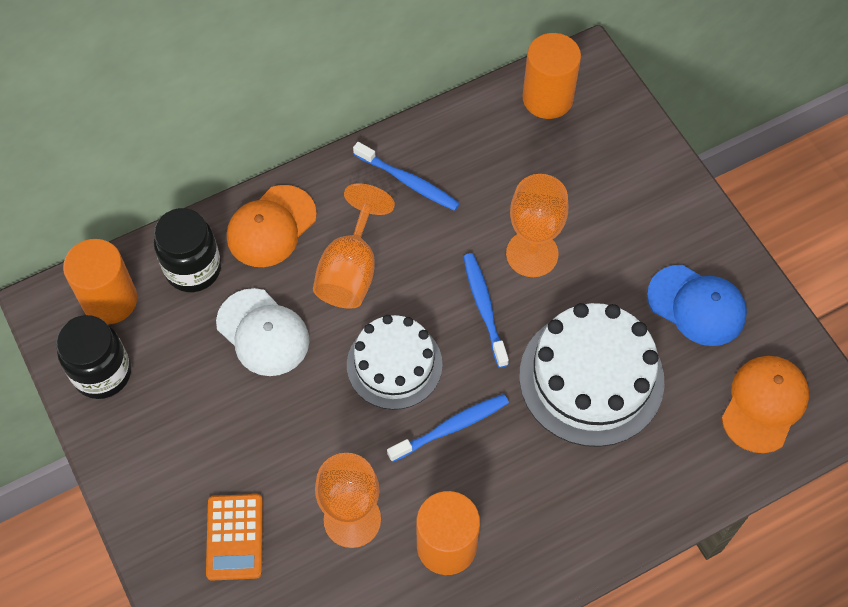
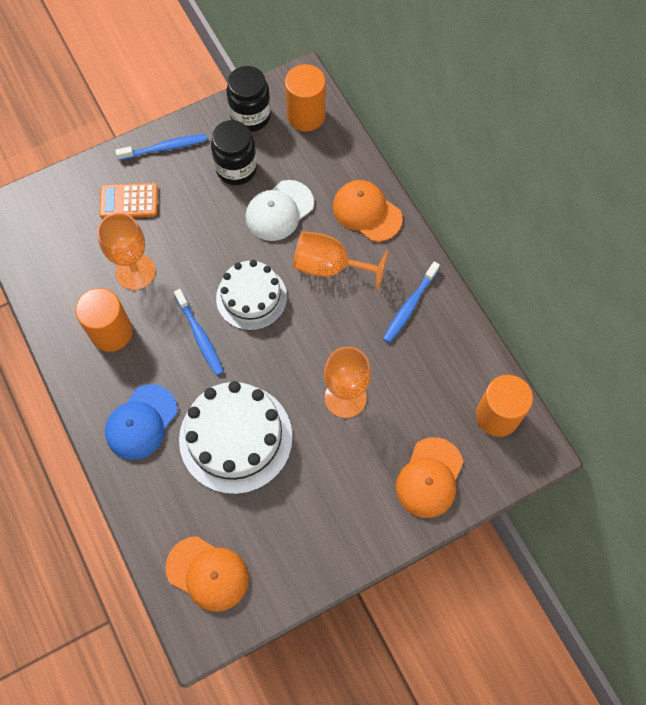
camera: 90 degrees right, 5 degrees up
black jar [154,208,221,292] -> black jar moved to [211,120,257,185]
blue toothbrush [463,253,509,368] -> blue toothbrush moved to [115,134,207,160]
blue cap [647,265,747,346] -> blue cap moved to [105,384,177,460]
none -> orange cap [396,437,463,518]

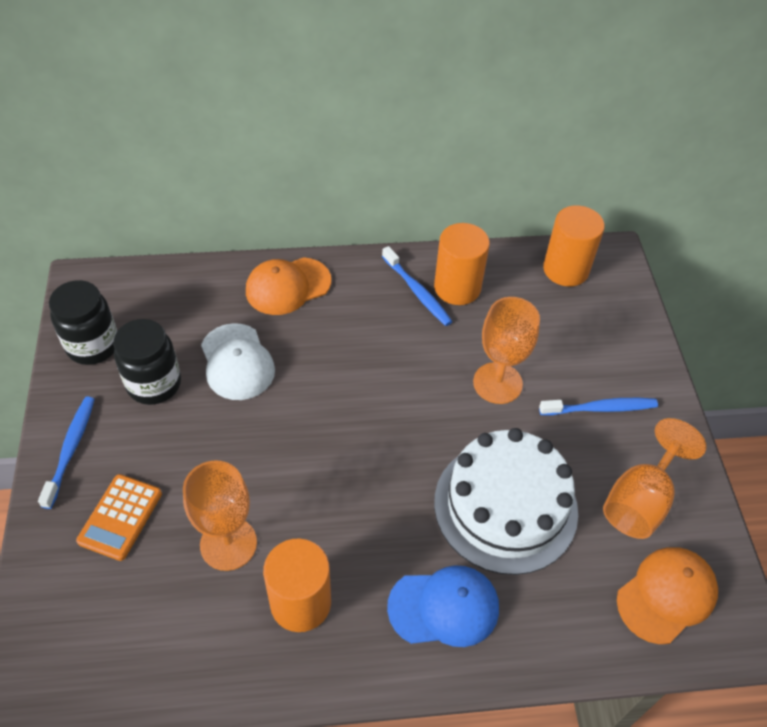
camera: 70 degrees left, 15 degrees down
blue cap [105,384,177,460] -> blue cap turned 60 degrees counterclockwise [387,565,499,647]
blue toothbrush [174,289,224,376] -> blue toothbrush moved to [539,398,658,415]
white cake [216,260,287,331] -> none
orange cylinder [285,64,326,132] -> orange cylinder moved to [434,223,490,305]
orange goblet [293,231,388,290] -> orange goblet moved to [603,418,707,539]
orange cap [396,437,463,518] -> none

